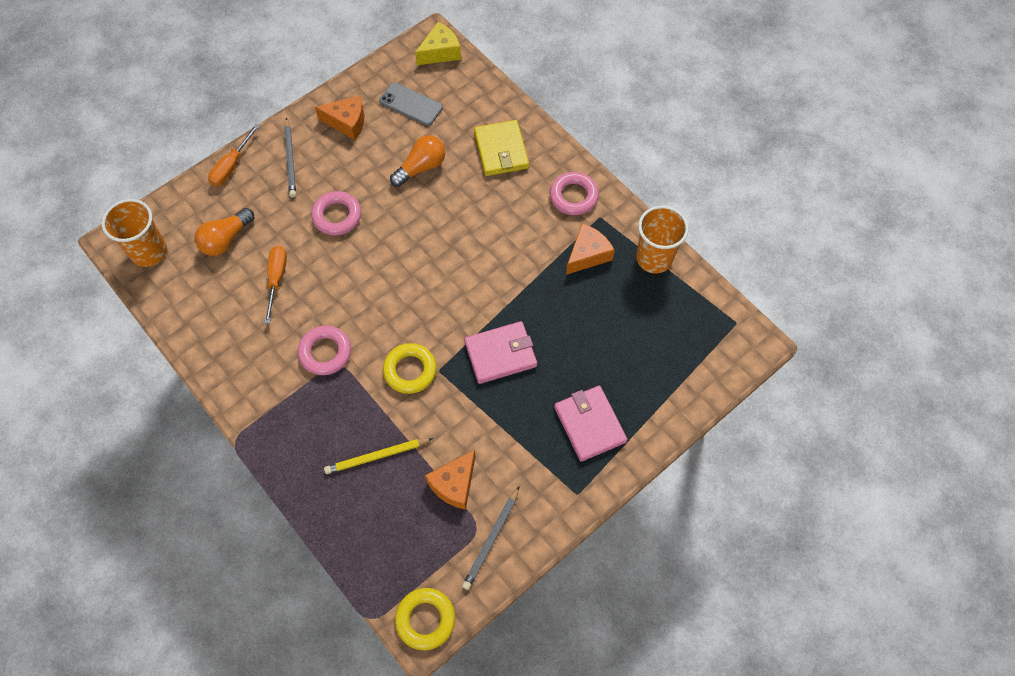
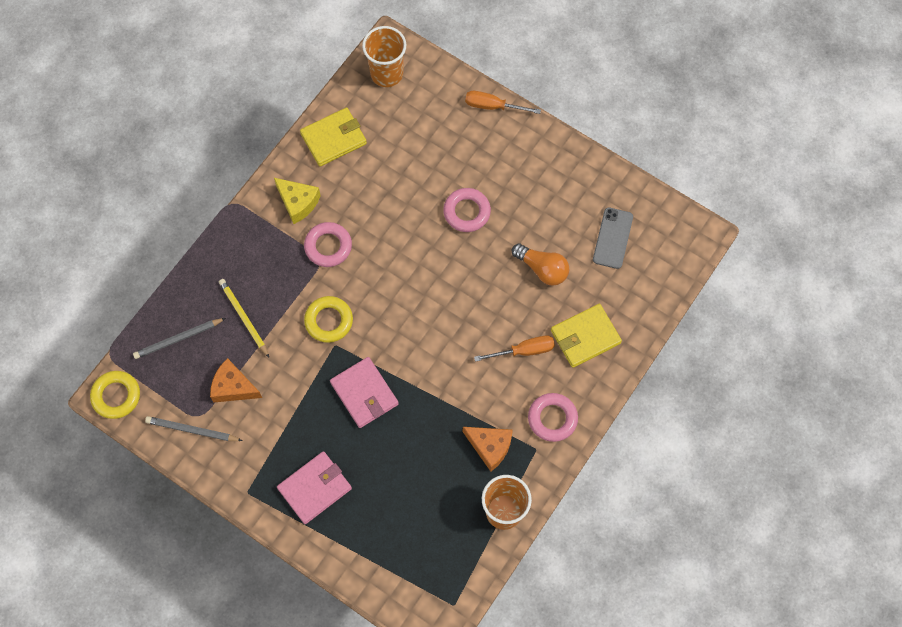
camera: 75 degrees right, 5 degrees up
orange light bulb [195,208,254,256] -> none
orange screwdriver [264,246,287,324] -> orange screwdriver moved to [474,336,555,362]
grey pencil [284,117,296,197] -> grey pencil moved to [133,318,226,359]
orange cheese [315,95,364,140] -> none
yellow cheese [415,22,461,65] -> yellow cheese moved to [274,178,321,224]
none -> yellow wallet [300,107,367,167]

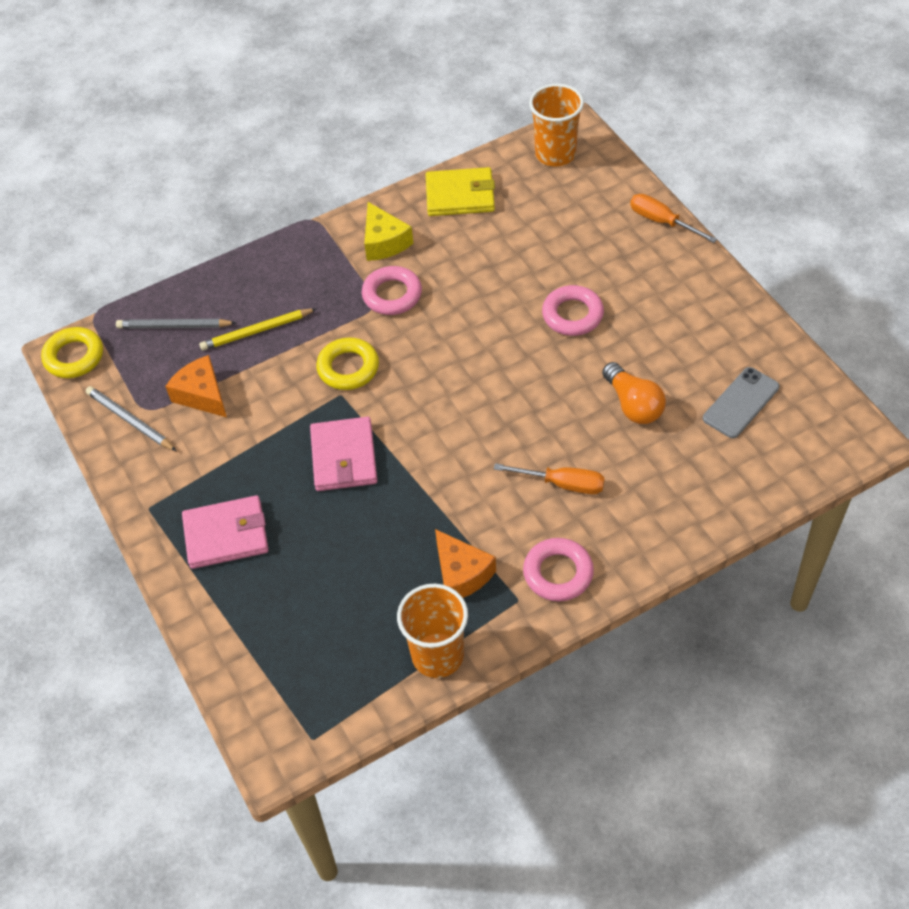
camera: 30 degrees right, 15 degrees down
yellow pencil [219,279,269,357] -> yellow pencil turned 105 degrees counterclockwise [199,308,317,351]
yellow wallet [551,304,622,368] -> none

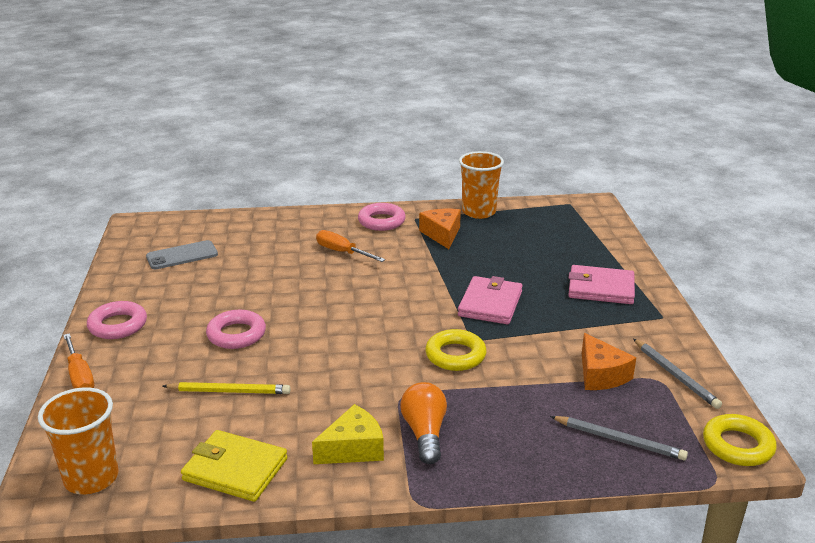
camera: 160 degrees left, 25 degrees down
yellow pencil [199,308,317,351] -> yellow pencil moved to [162,382,291,394]
pink ring [362,266,422,315] -> pink ring moved to [87,301,147,339]
yellow cheese [364,202,413,261] -> yellow cheese turned 60 degrees clockwise [312,404,384,464]
orange light bulb [602,362,666,424] -> orange light bulb moved to [400,382,447,464]

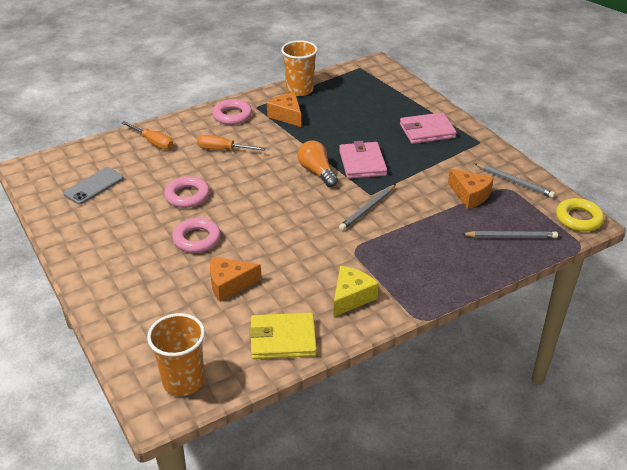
camera: 25 degrees left, 10 degrees up
orange screwdriver [63,333,94,388] -> orange screwdriver moved to [122,121,173,150]
pink ring [87,301,147,339] -> pink ring moved to [164,176,210,208]
yellow pencil [162,382,291,394] -> orange cheese [210,257,262,302]
orange light bulb [400,382,447,464] -> orange light bulb moved to [298,140,338,187]
yellow ring [425,329,487,371] -> grey pencil [339,184,396,231]

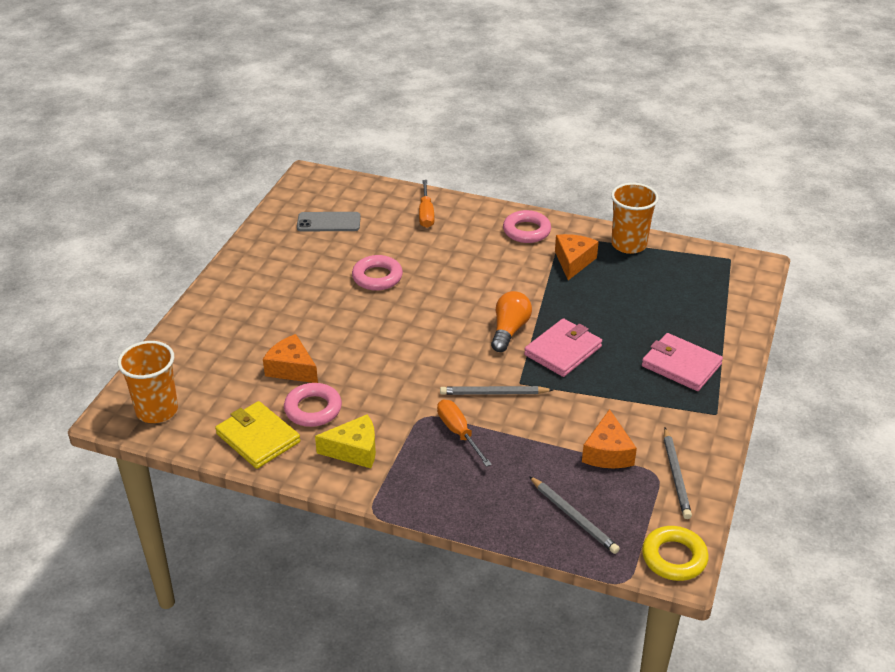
camera: 50 degrees right, 0 degrees up
pink ring [172,218,221,253] -> pink ring moved to [284,383,342,427]
orange screwdriver [197,135,265,150] -> orange screwdriver moved to [437,400,492,467]

